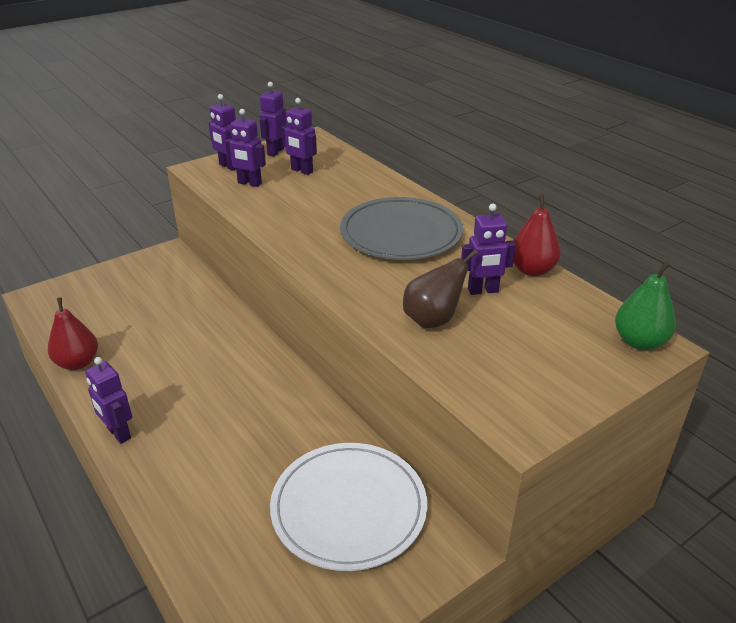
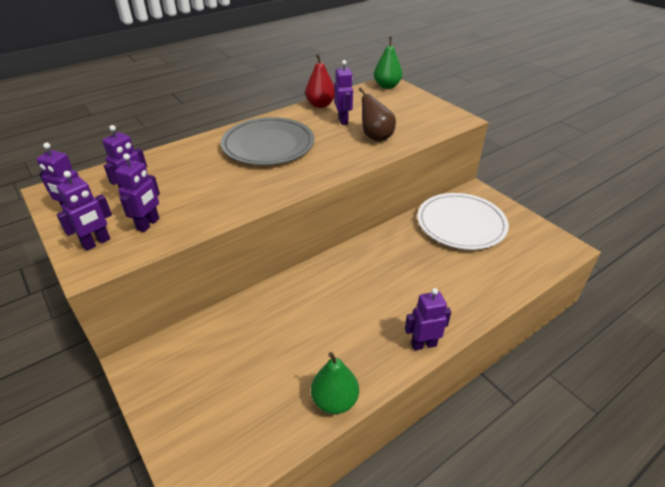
camera: 90 degrees left, 5 degrees up
red pear [48,297,98,370] -> green pear [311,352,359,414]
purple robot [85,357,132,444] -> purple robot turned 150 degrees counterclockwise [405,288,451,351]

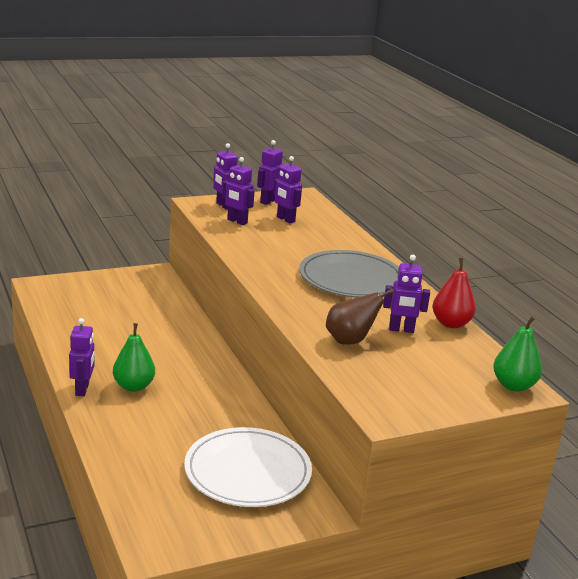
camera: 100 degrees right, 15 degrees down
green pear [311,352,359,414] -> green pear moved to [113,323,155,392]

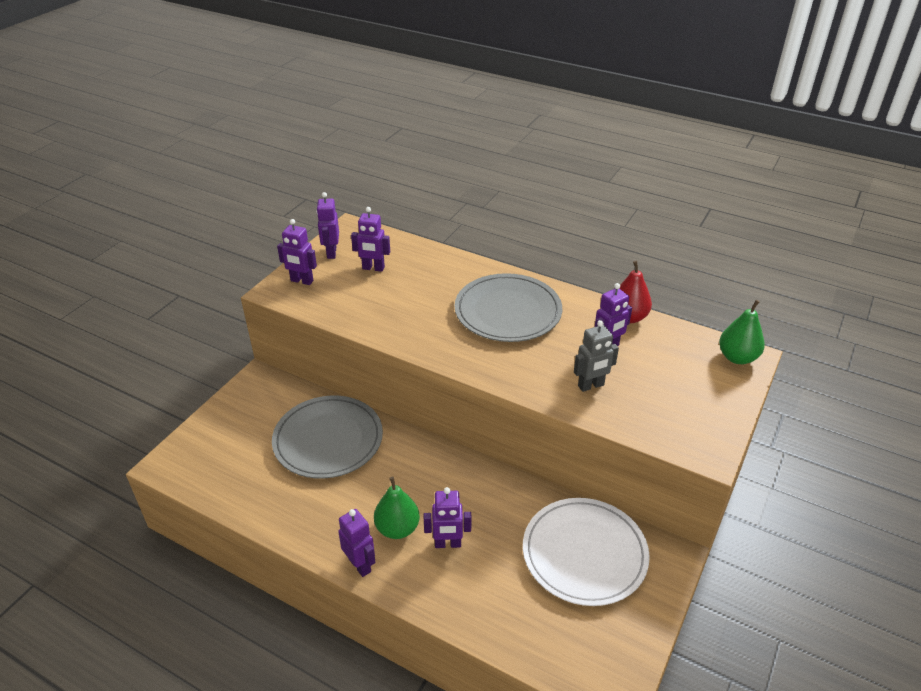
camera: 35 degrees left, 15 degrees up
purple robot [222,157,255,225] -> purple robot moved to [424,487,472,548]
brown pear [326,289,394,345] -> grey robot [574,320,619,392]
none -> grey plate [272,396,383,479]

